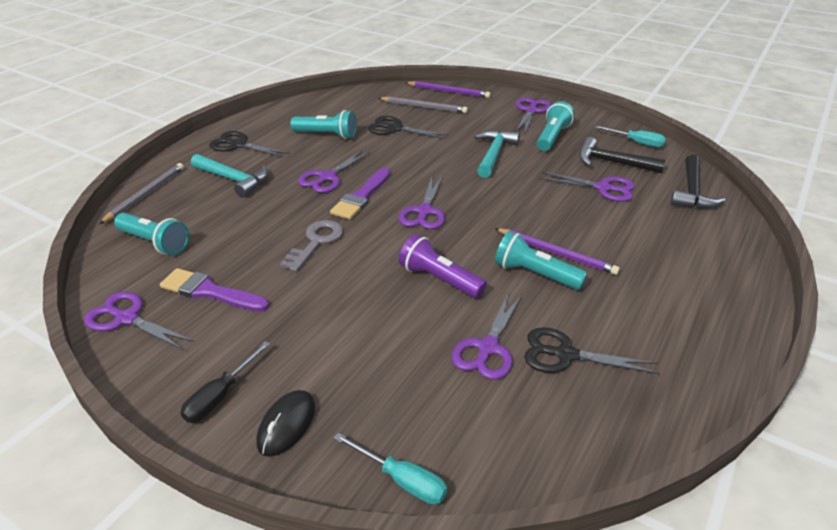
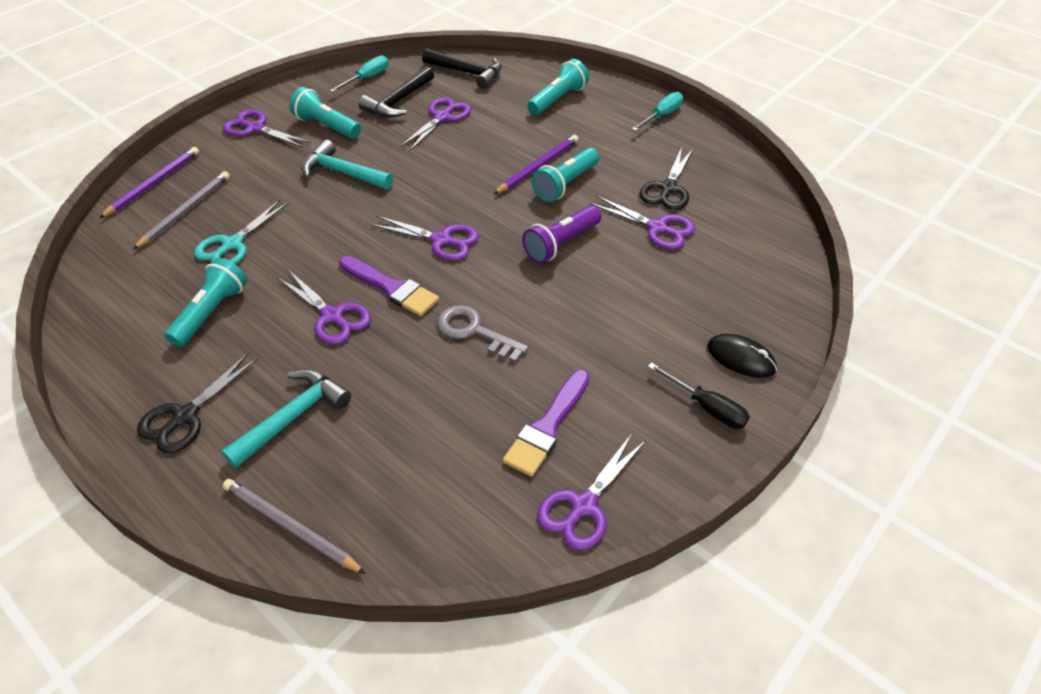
camera: 80 degrees left, 10 degrees up
turquoise flashlight [114,213,189,255] -> turquoise flashlight moved to [527,59,589,115]
turquoise screwdriver [334,433,447,504] -> turquoise screwdriver moved to [632,92,683,131]
black scissors [368,116,449,139] -> turquoise scissors [194,200,289,265]

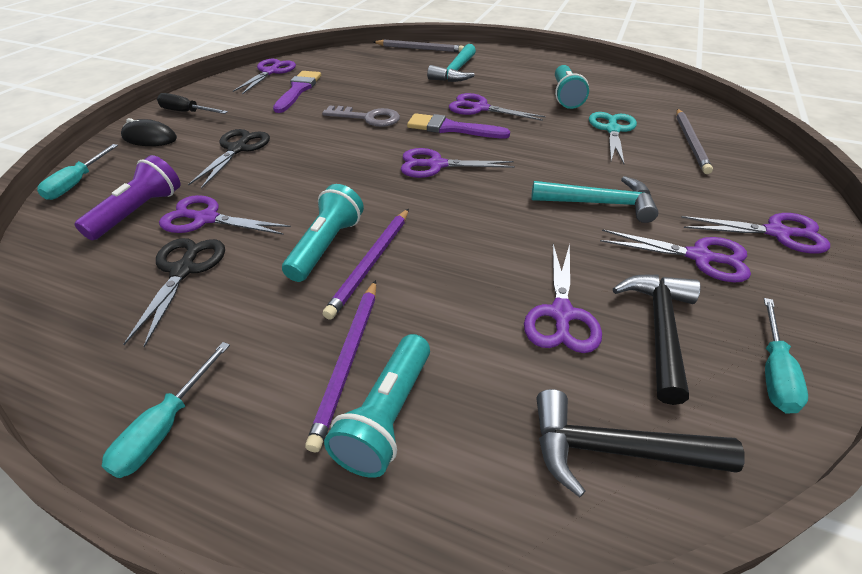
camera: 160 degrees right, 5 degrees down
purple pencil [99,147,199,218] -> purple pencil moved to [305,280,376,452]
black scissors [137,352,259,453] -> black scissors moved to [188,129,270,189]
turquoise flashlight [289,87,361,139] -> purple scissors [600,229,751,283]
purple flashlight [522,205,602,263] -> purple flashlight moved to [74,155,180,240]
none -> turquoise screwdriver [37,144,118,200]

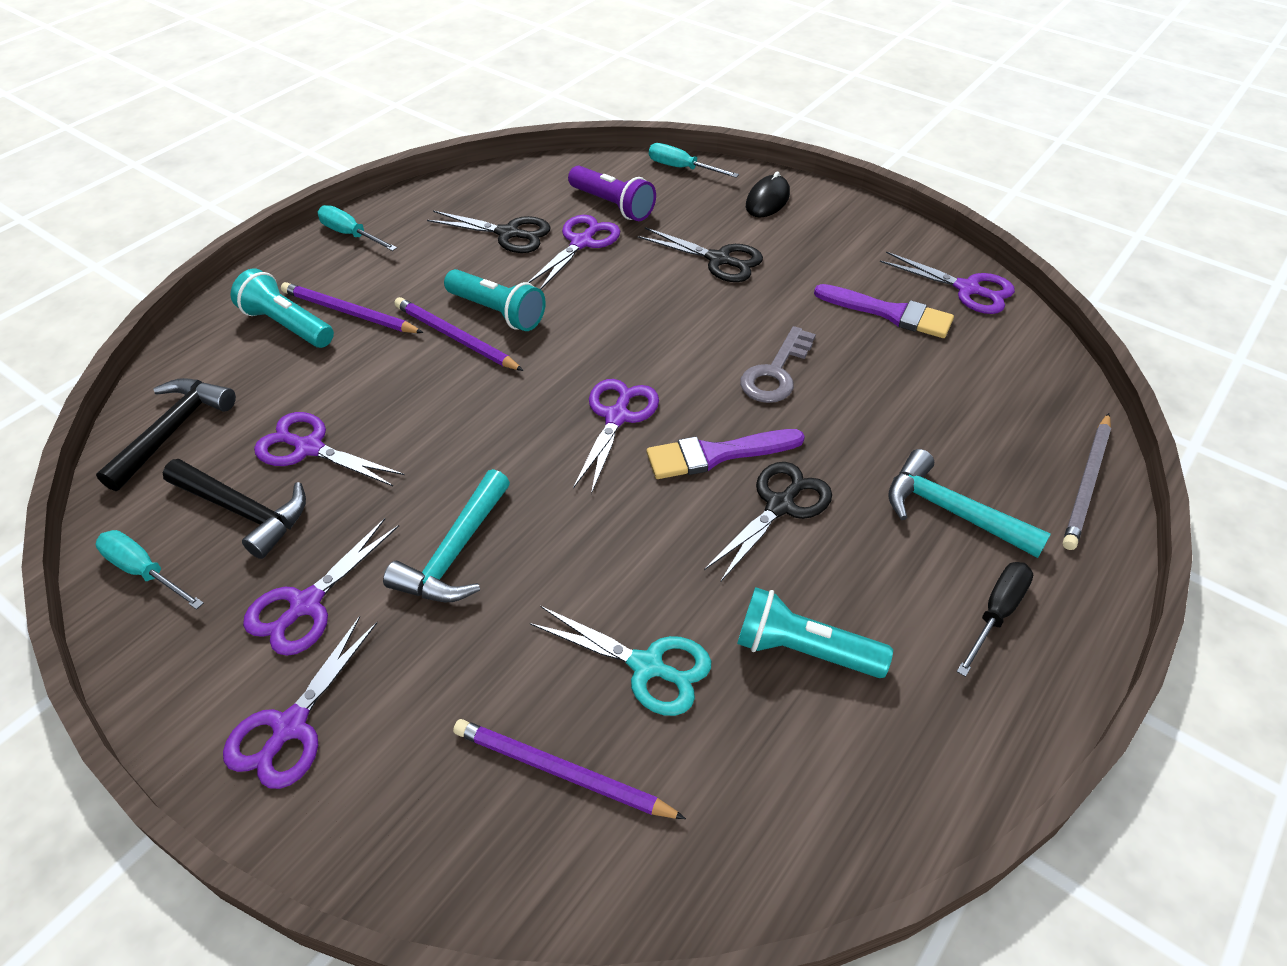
camera: 105 degrees right, 5 degrees up
black screwdriver [157,93,228,114] -> black screwdriver moved to [957,562,1033,677]
purple brush [407,113,510,138] -> purple brush turned 135 degrees counterclockwise [647,429,805,479]
purple scissors [449,93,546,121] -> black scissors [704,462,832,581]
grey pencil [676,109,713,174] -> purple pencil [453,719,686,819]

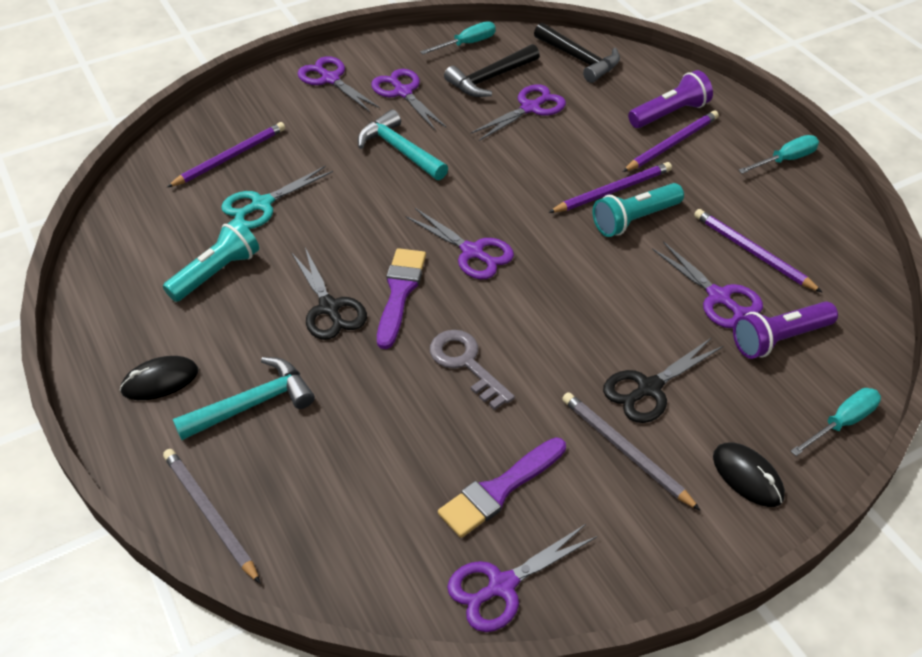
camera: 115 degrees right, 0 degrees up
turquoise flashlight [231,269,334,348] -> purple flashlight [628,70,713,128]
black scissors [427,211,550,253] -> purple pencil [694,209,822,292]
black screwdriver [957,562,1033,677] -> black mouse [120,356,198,400]
none -> grey pencil [562,392,700,510]

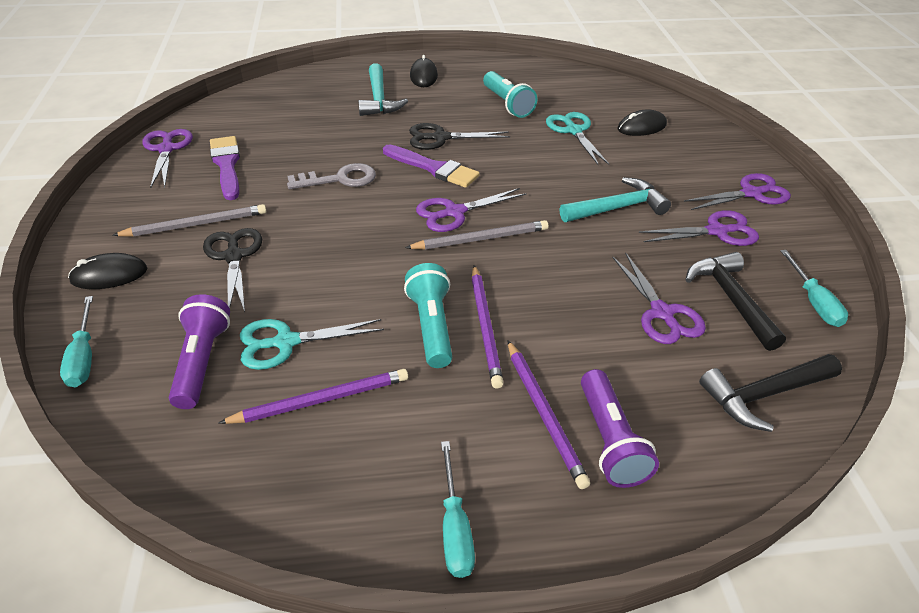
camera: 110 degrees right, 5 degrees down
grey pencil [163,449,261,584] -> grey pencil moved to [405,220,548,250]
purple pencil [167,122,285,187] -> black mouse [617,109,667,136]
purple scissors [652,241,763,328] -> turquoise scissors [240,319,384,370]

